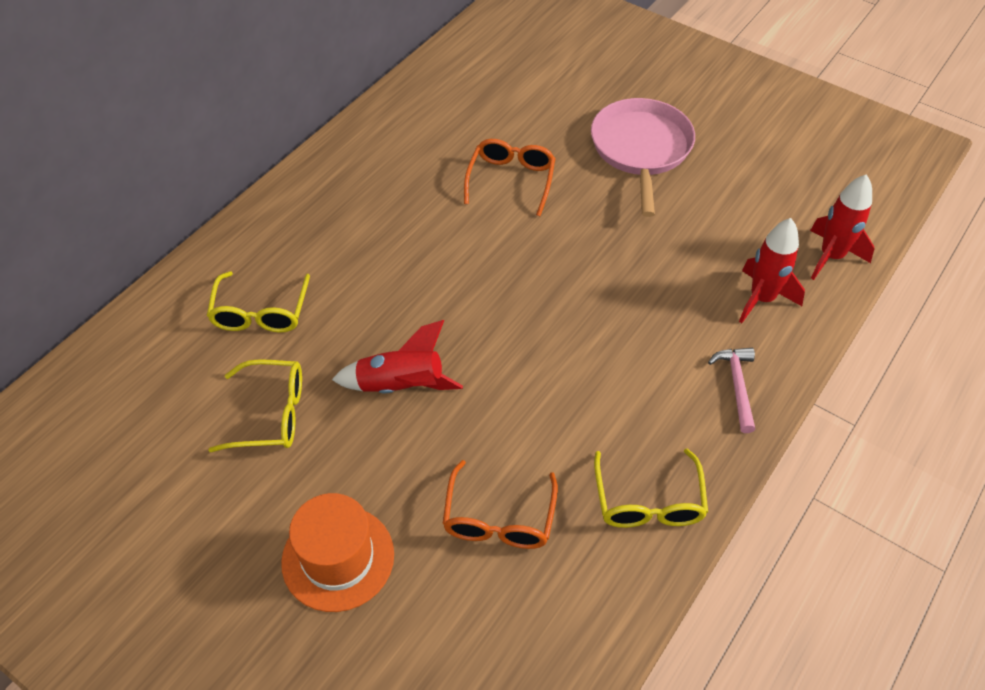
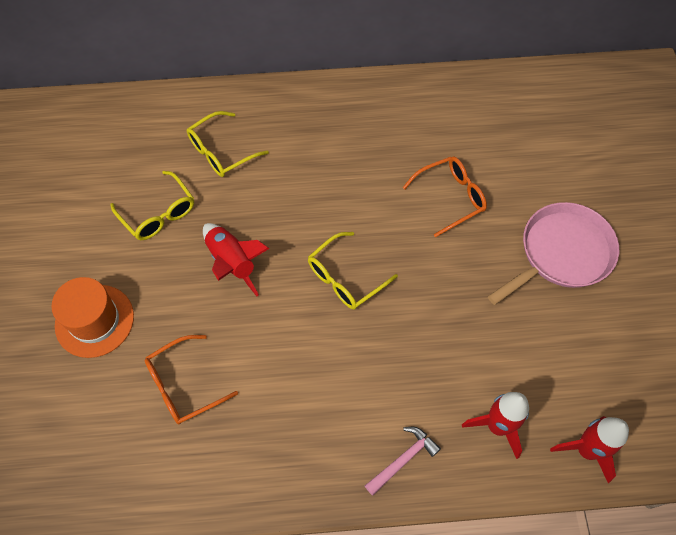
camera: 50 degrees right, 10 degrees up
yellow glasses [594,449,708,528] -> yellow glasses moved to [308,232,398,309]

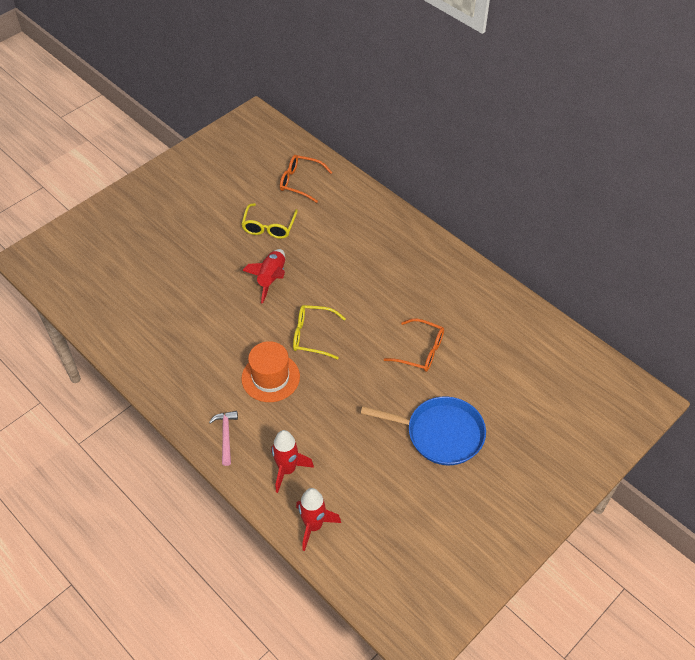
camera: 50 degrees right, 10 degrees down
orange hat [51,277,134,358] -> orange hat moved to [241,341,300,402]
orange glasses [145,335,238,424] -> orange glasses moved to [280,155,332,203]
yellow glasses [187,111,269,177] -> none
pink hammer [365,427,441,496] -> pink hammer turned 105 degrees counterclockwise [209,411,238,466]
pink pan [488,202,619,305] -> blue pan [361,396,486,465]

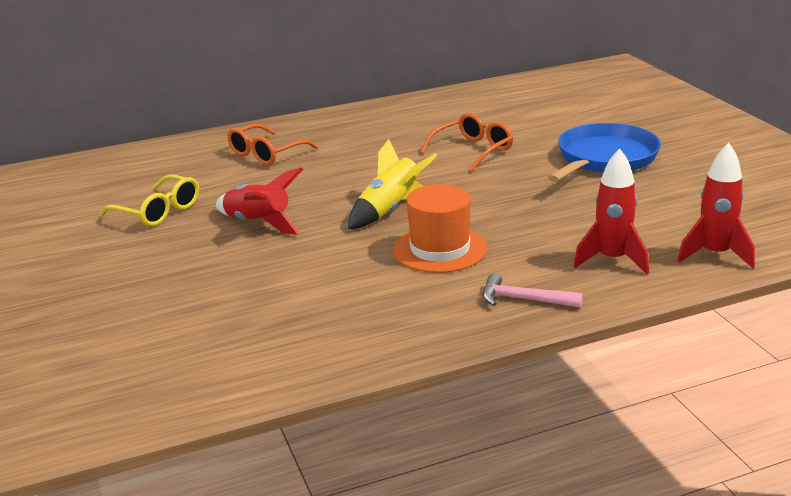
camera: 65 degrees left, 25 degrees down
orange glasses [280,155,332,203] -> orange glasses moved to [228,124,318,165]
yellow glasses [293,305,346,360] -> yellow rocket [348,139,437,229]

